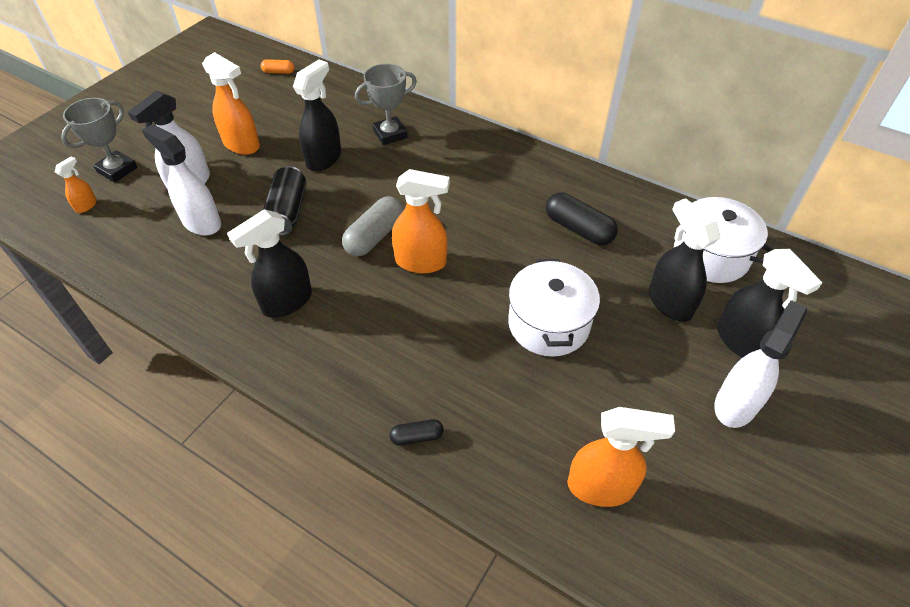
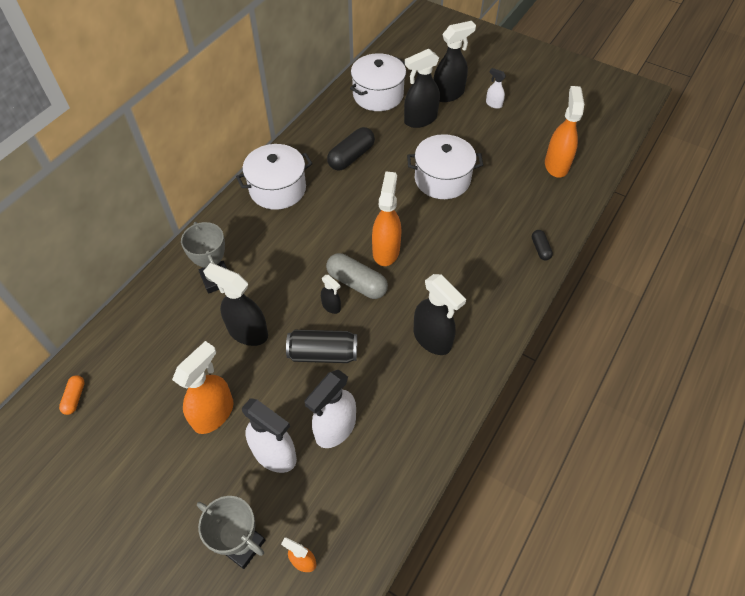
camera: 90 degrees left, 5 degrees up
white spray bottle [714,300,807,428] -> white spray bottle [486,68,506,109], size x0.51
none -> white pot [236,144,313,210]
none -> black spray bottle [321,275,341,314]

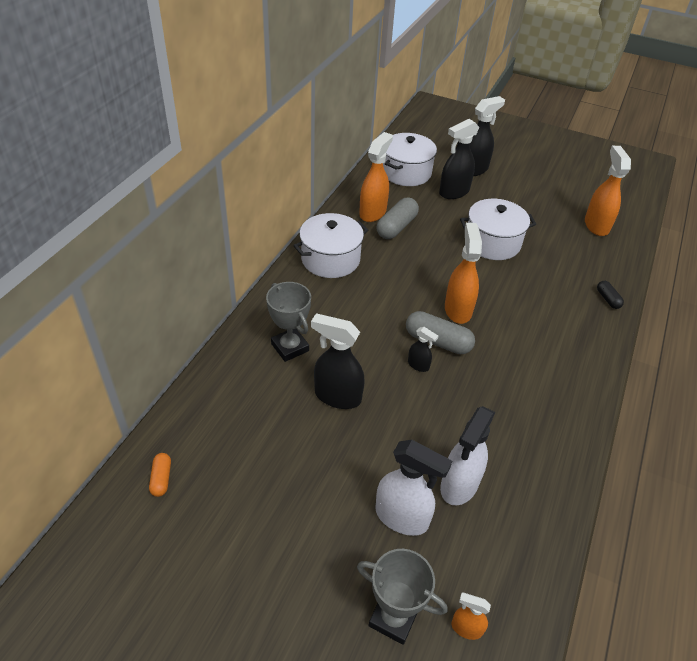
camera: 10 degrees left, 10 degrees down
orange spray bottle [172,341,234,434] -> orange spray bottle moved to [359,132,393,222]
black can [286,330,357,363] -> none
black capsule [327,127,375,171] -> grey capsule [376,198,419,239]
black spray bottle [413,274,466,355] -> none
white spray bottle [486,68,506,109] -> none

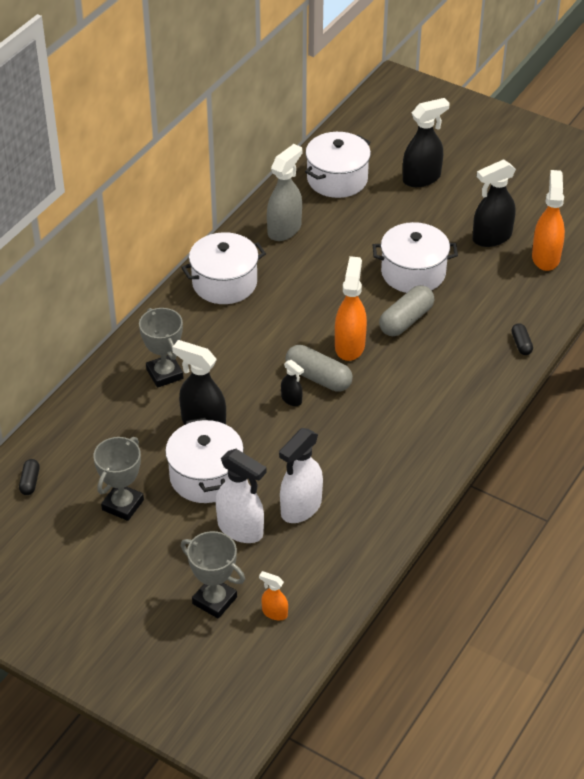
camera: 10 degrees right, 0 degrees up
orange capsule [149,453,171,497] -> black capsule [19,459,40,495]
orange spray bottle [359,132,393,222] -> grey spray bottle [267,144,302,241]
grey capsule [376,198,419,239] -> grey capsule moved to [379,285,434,336]
black spray bottle [439,119,479,199] -> black spray bottle moved to [473,159,516,247]
none -> grey trophy [93,437,144,521]
none -> white pot [165,418,244,503]

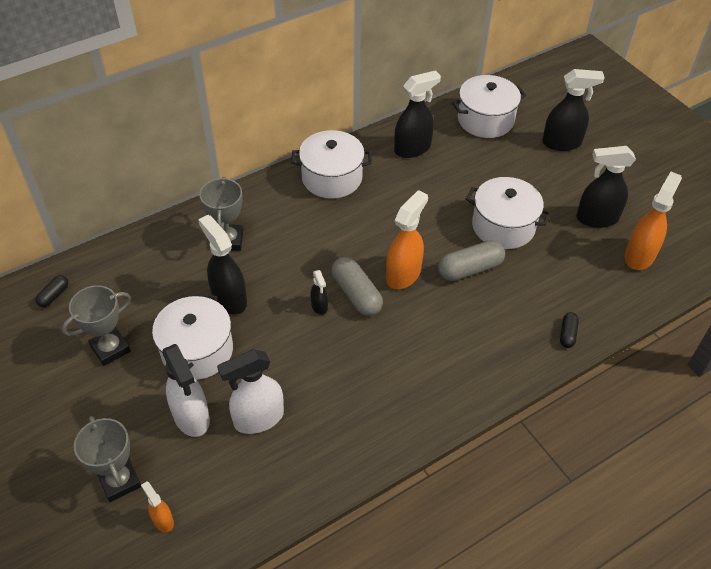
camera: 25 degrees right, 5 degrees up
grey spray bottle [267,144,302,241] -> black spray bottle [394,70,441,158]

